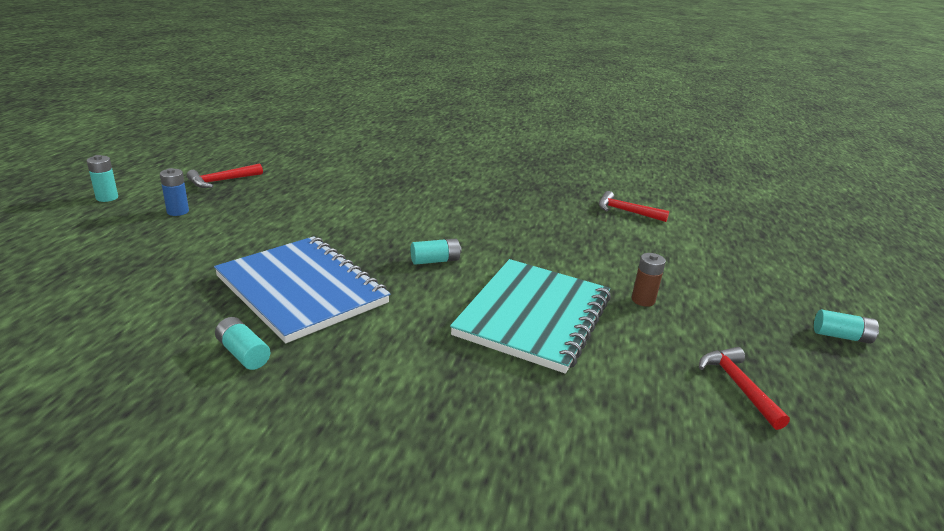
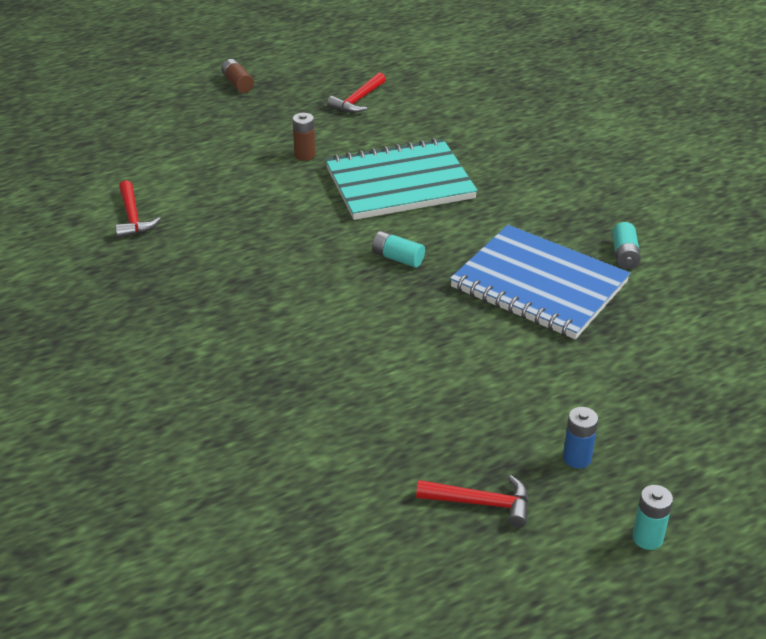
camera: 130 degrees left, 10 degrees up
blue notebook [214,236,390,343] -> blue notebook turned 60 degrees counterclockwise [450,225,630,339]
turquoise battery [814,309,879,344] -> brown battery [221,59,254,93]

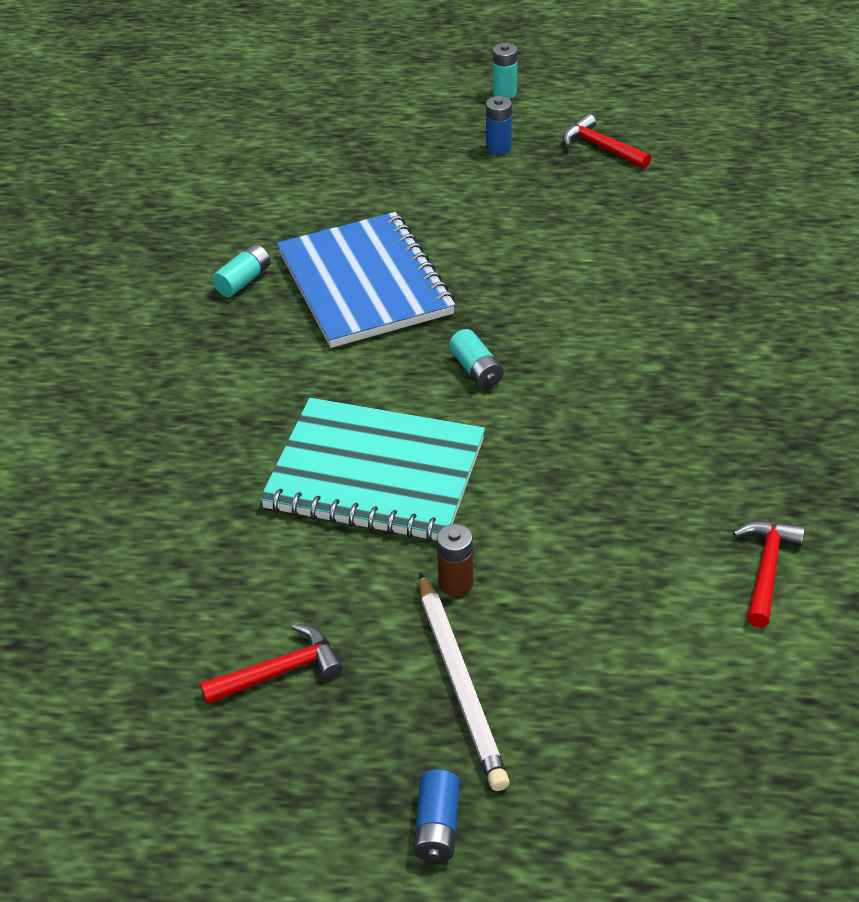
camera: 145 degrees left, 5 degrees up
brown battery [221,59,254,93] -> blue battery [414,769,460,862]
none -> white pencil [419,572,510,791]

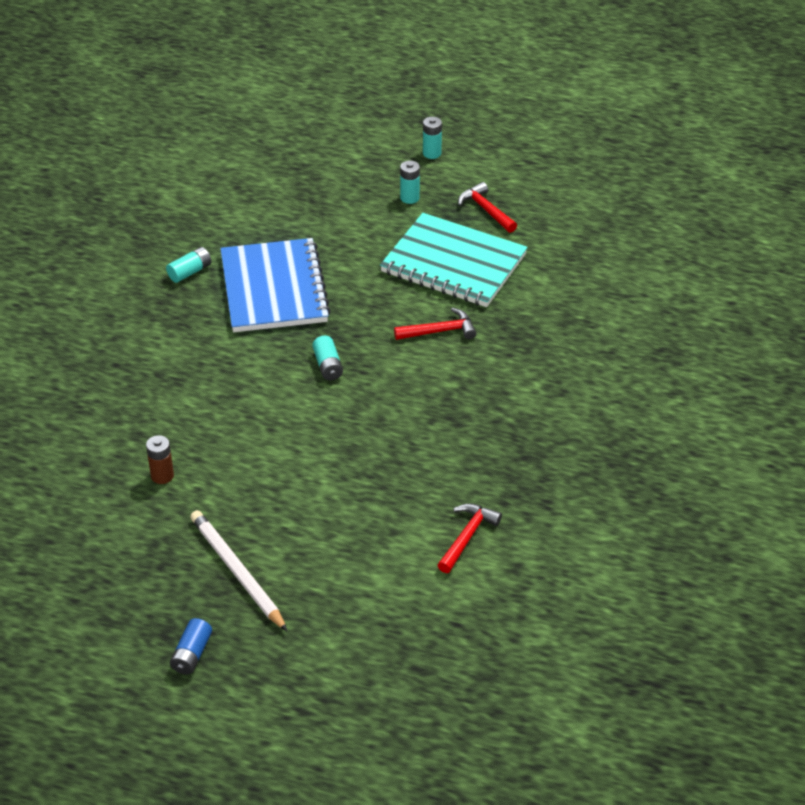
camera: 10 degrees right, 0 degrees up
red hammer [200,624,343,705] -> red hammer moved to [394,308,476,340]
turquoise notebook [260,398,485,542] -> turquoise notebook moved to [380,213,528,307]
white pencil [419,572,510,791] -> white pencil turned 150 degrees clockwise [190,510,287,631]
brown battery [437,524,473,597] -> brown battery moved to [146,435,174,484]
blue battery [486,96,512,155] -> turquoise battery [400,161,420,204]

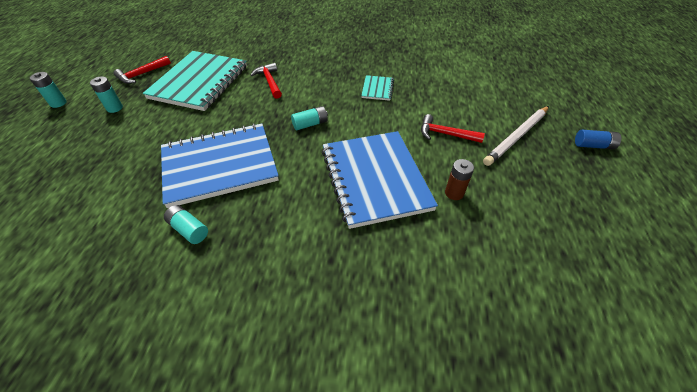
camera: 100 degrees left, 5 degrees up
red hammer [438,503,502,573] -> red hammer moved to [421,114,485,143]
none -> blue notebook [322,131,438,229]
none -> turquoise notebook [361,75,394,101]

